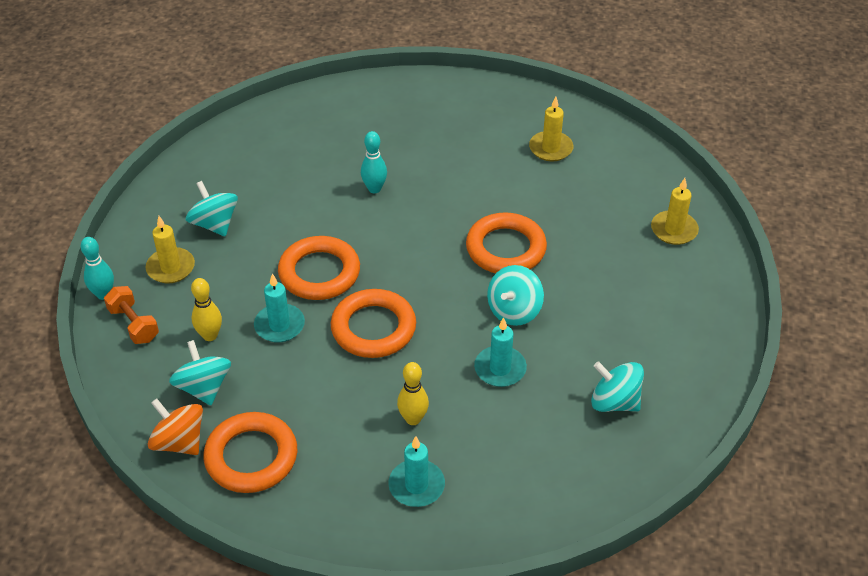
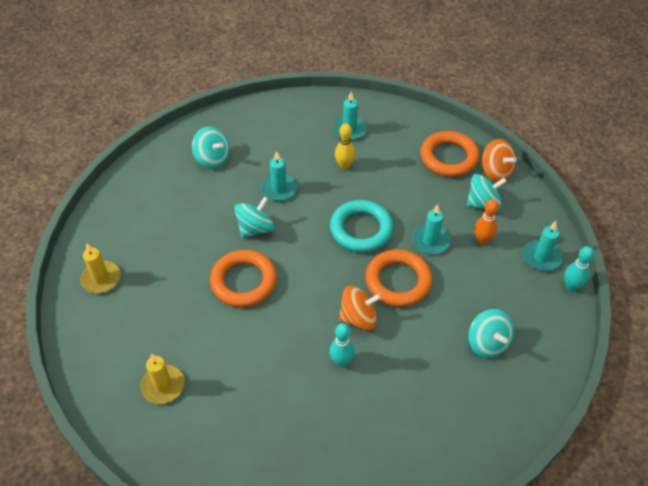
camera: 170 degrees left, 5 degrees up
orange dumbbell [104,286,159,344] -> turquoise candle [523,221,562,271]
yellow candle [146,216,195,283] -> none
turquoise spinning top [169,340,231,405] -> turquoise spinning top turned 90 degrees counterclockwise [467,174,507,211]
yellow bowling pin [191,278,222,341] -> orange bowling pin [474,199,499,245]
orange ring [331,289,416,358] -> turquoise ring [330,200,393,252]
none -> orange spinning top [339,286,381,330]

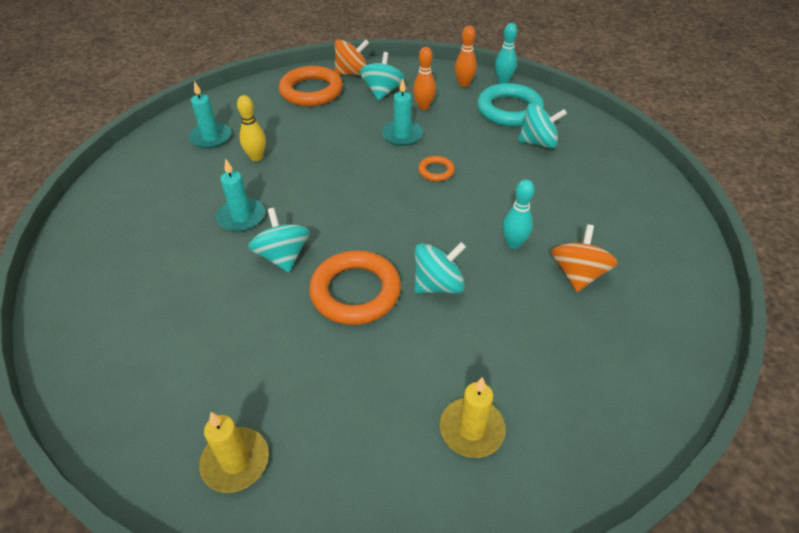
camera: 65 degrees left, 5 degrees down
turquoise spinning top [192,127,230,169] -> turquoise spinning top moved to [415,242,466,293]
turquoise ring [330,200,393,252] -> turquoise ring moved to [477,83,544,127]
orange spinning top [339,286,381,330] -> orange spinning top moved to [551,224,618,292]
orange ring [365,249,432,307] -> orange ring [418,156,455,181], size x0.49
turquoise candle [523,221,562,271] -> orange bowling pin [455,26,477,87]

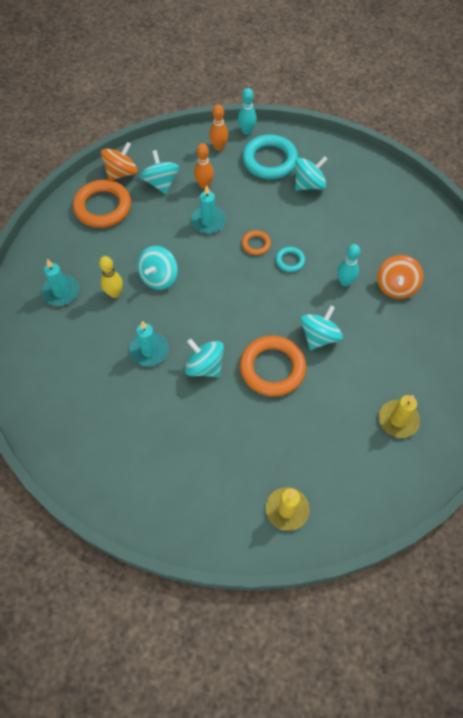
camera: 30 degrees left, 15 degrees up
orange spinning top [551,224,618,292] -> orange spinning top turned 150 degrees counterclockwise [377,255,423,299]
none -> turquoise spinning top [137,246,178,290]
none -> turquoise ring [275,247,305,272]

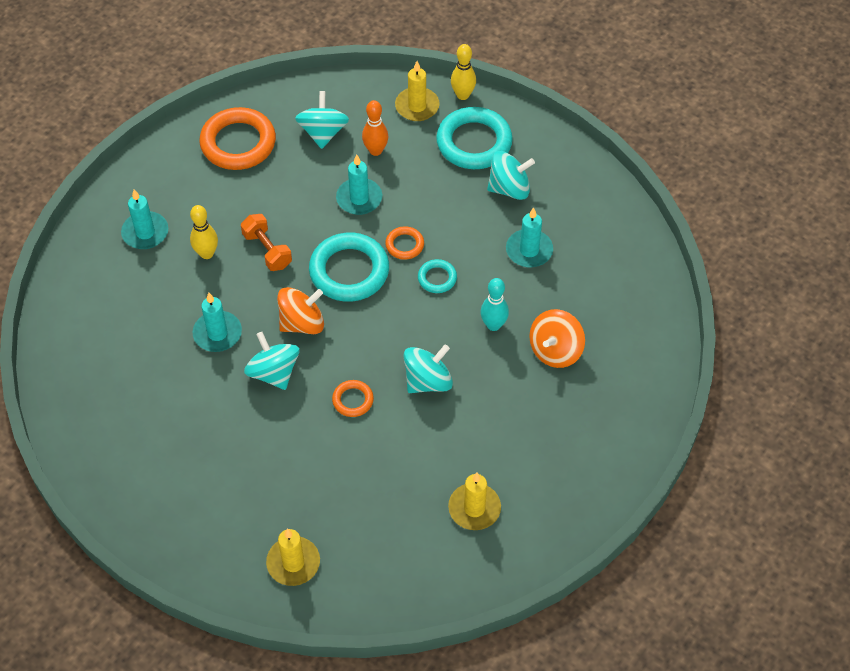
camera: 20 degrees right, 5 degrees down
orange spinning top [101,142,138,180] -> orange spinning top moved to [277,287,324,334]
turquoise spinning top [137,246,178,290] -> orange dumbbell [241,214,292,271]
orange bowling pin [209,104,228,151] -> yellow candle [395,61,439,121]
turquoise bowling pin [238,88,257,135] -> yellow bowling pin [451,44,476,100]
orange ring [240,336,306,396] -> orange ring [332,380,374,417], size x0.49
none -> turquoise ring [309,233,389,302]
none -> turquoise candle [506,207,553,267]

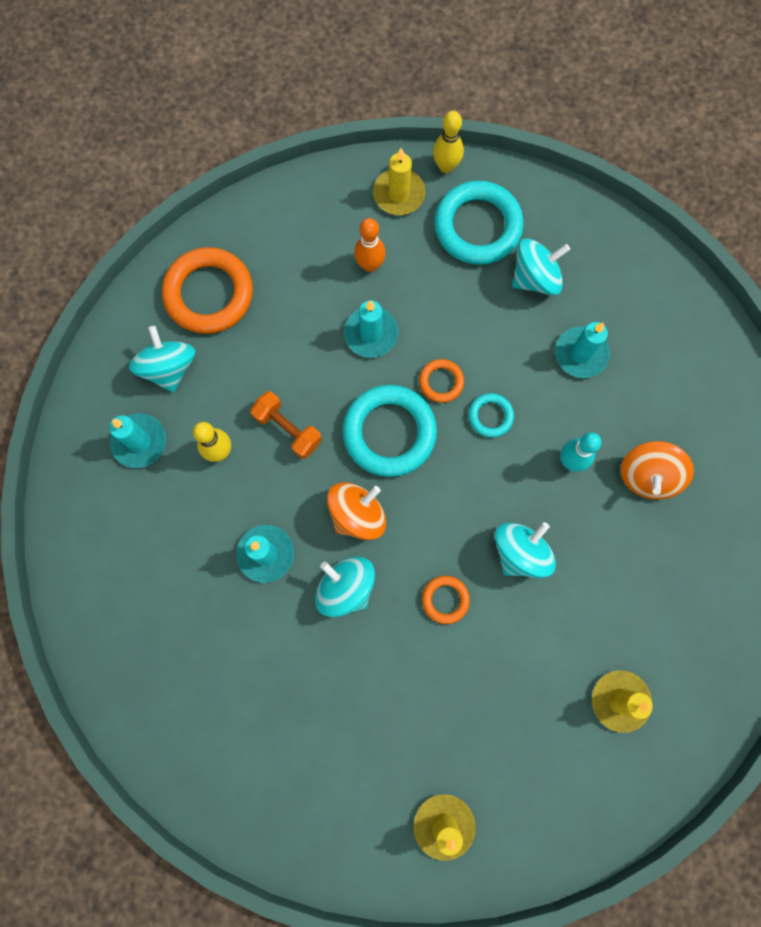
camera: 15 degrees left, 20 degrees up
turquoise spinning top [295,91,349,149] -> turquoise spinning top moved to [129,326,196,392]

